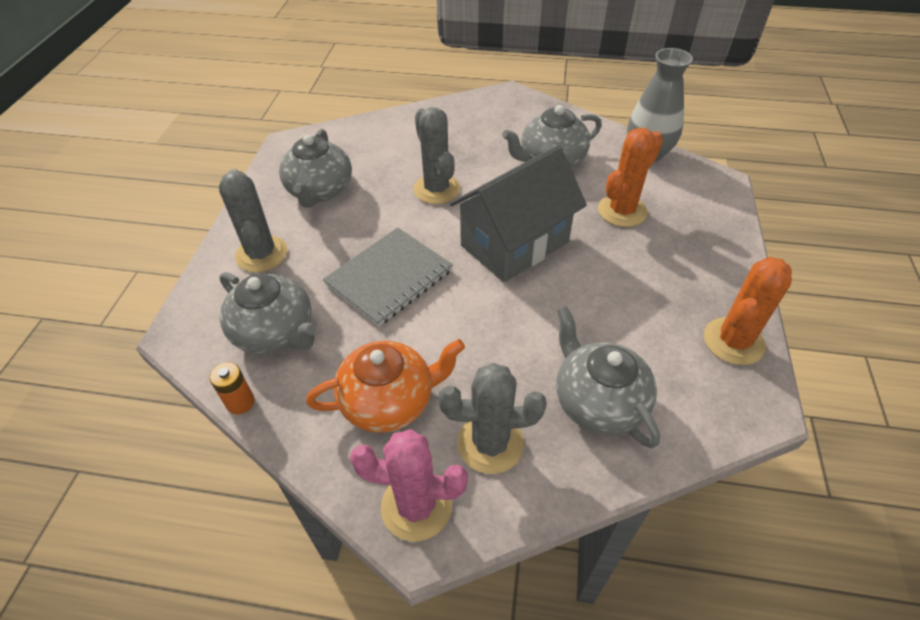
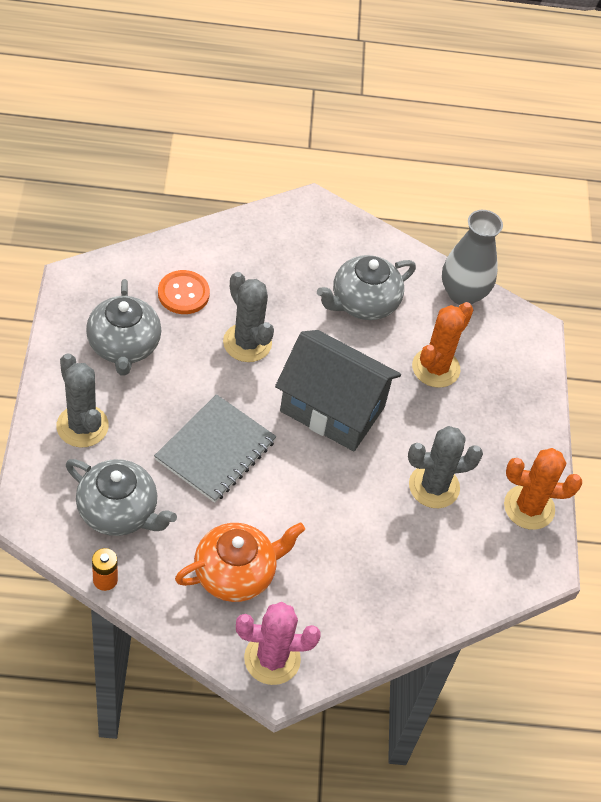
camera: 15 degrees left, 5 degrees up
grey cactus [439,363,547,474] -> grey cactus moved to [408,426,483,508]
grey house [450,146,587,282] -> grey house turned 75 degrees clockwise [275,330,401,451]
grey teapot [556,306,660,448] -> none
orange cactus [704,257,792,365] -> orange cactus turned 60 degrees clockwise [504,448,582,530]
none -> orange button [158,270,210,314]

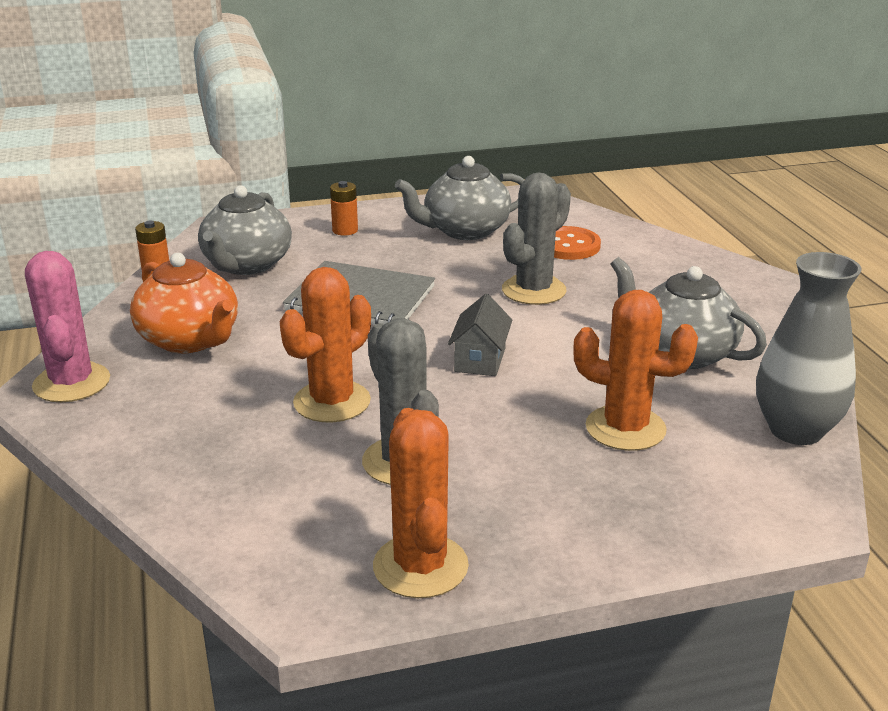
camera: 80 degrees right, 25 degrees down
grey cactus [56,353,109,447] -> orange battery [330,181,358,236]
grey house [275,330,401,451] -> grey house [448,294,512,376], size x0.45
none -> orange cactus [280,267,371,422]

